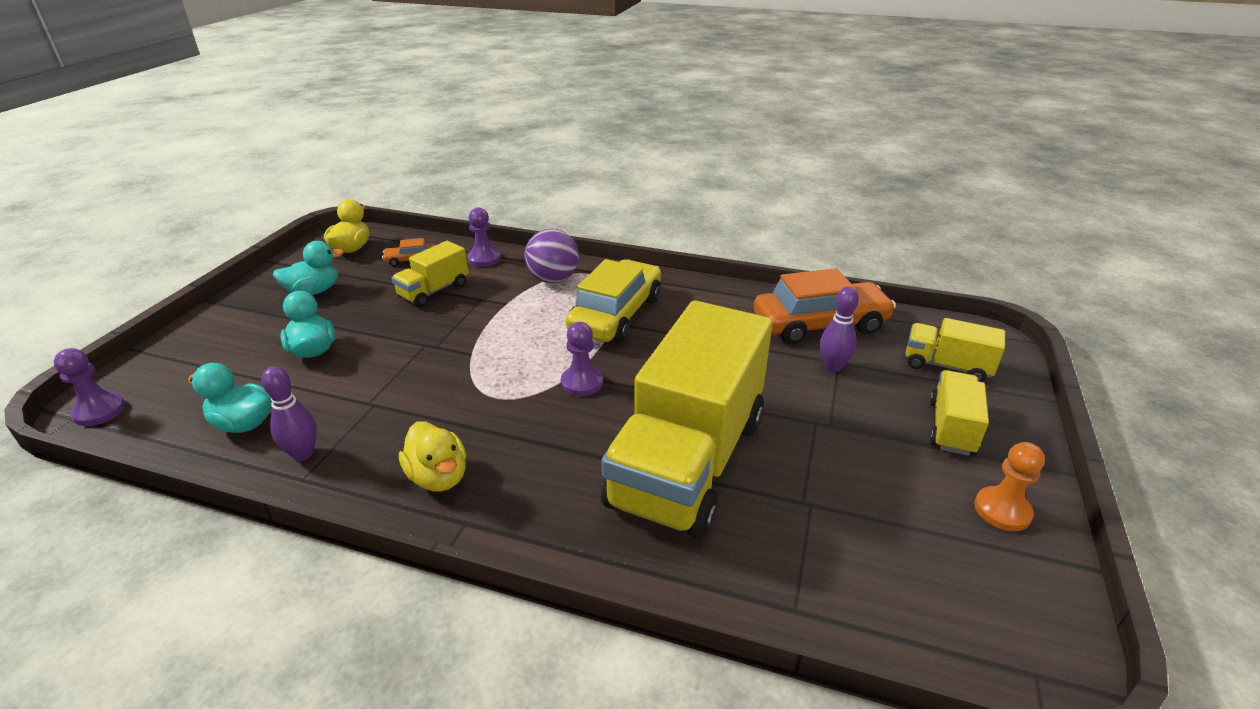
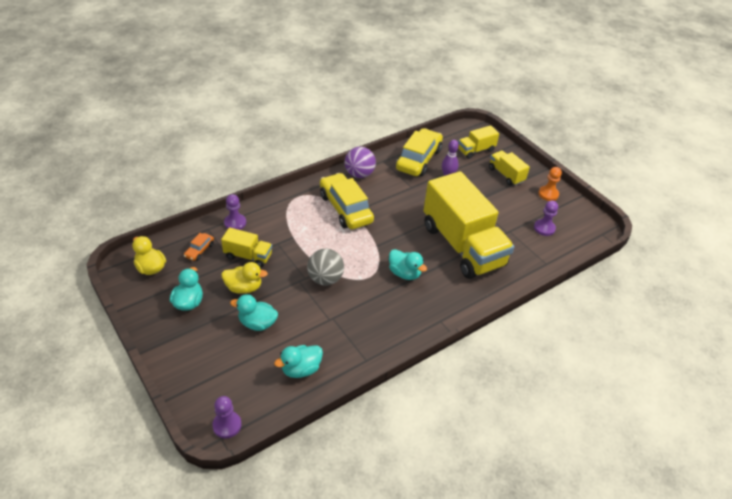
camera: 55 degrees left, 10 degrees up
purple bowling pin [262,366,317,461] -> none
yellow truck [392,241,469,307] -> yellow truck turned 60 degrees counterclockwise [221,227,272,267]
yellow duck [399,421,466,492] -> yellow duck moved to [221,262,268,294]
purple ball [524,229,579,283] -> purple ball moved to [345,147,376,178]
purple pawn [561,322,603,396] -> purple pawn moved to [534,200,558,236]
orange car [754,268,896,344] -> yellow car [396,128,443,176]
none -> grey ball [307,249,344,286]
none -> turquoise duck [389,249,427,280]

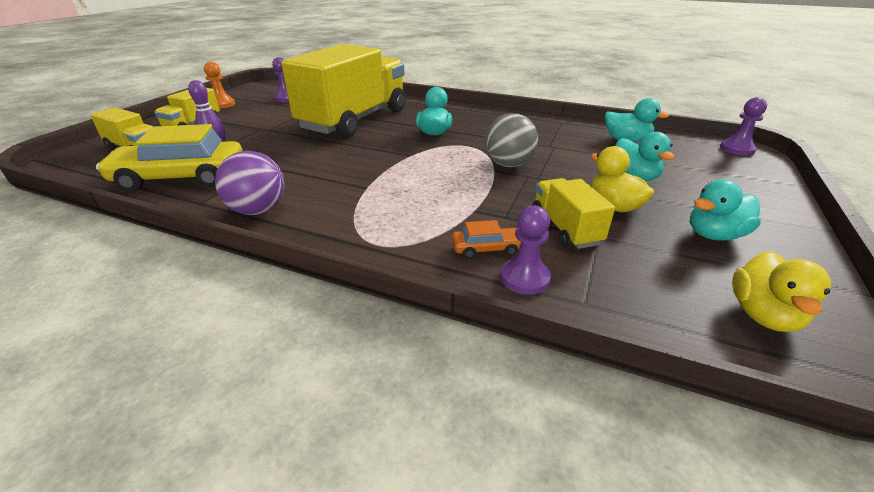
camera: 120 degrees left, 10 degrees down
orange car [184,233,214,261] -> orange car moved to [452,220,521,259]
yellow car [320,173,374,229] -> none

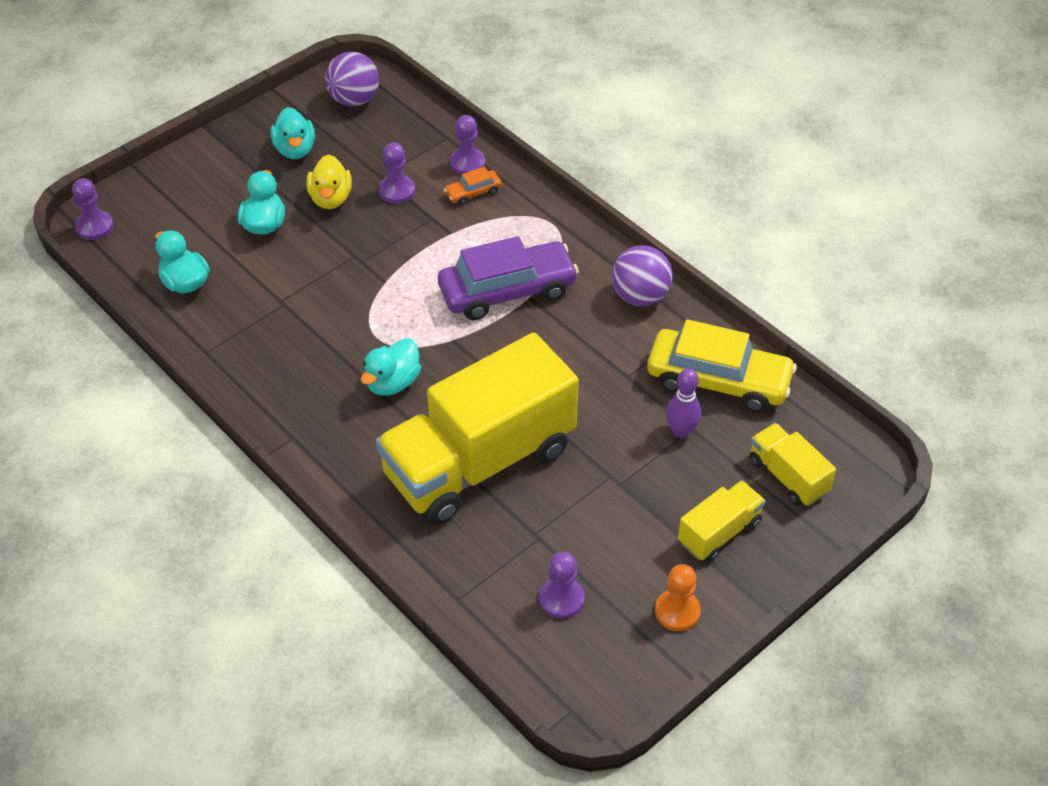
camera: 155 degrees left, 15 degrees up
orange car [452,220,521,259] -> orange car turned 45 degrees counterclockwise [444,167,502,205]
grey ball [485,113,538,168] -> none
yellow truck [533,178,615,249] -> purple pawn [379,142,415,204]
turquoise duck [690,179,761,241] -> turquoise duck turned 75 degrees clockwise [270,107,315,159]
yellow duck [732,251,831,332] -> purple ball [325,52,379,106]
none -> purple car [438,236,579,320]

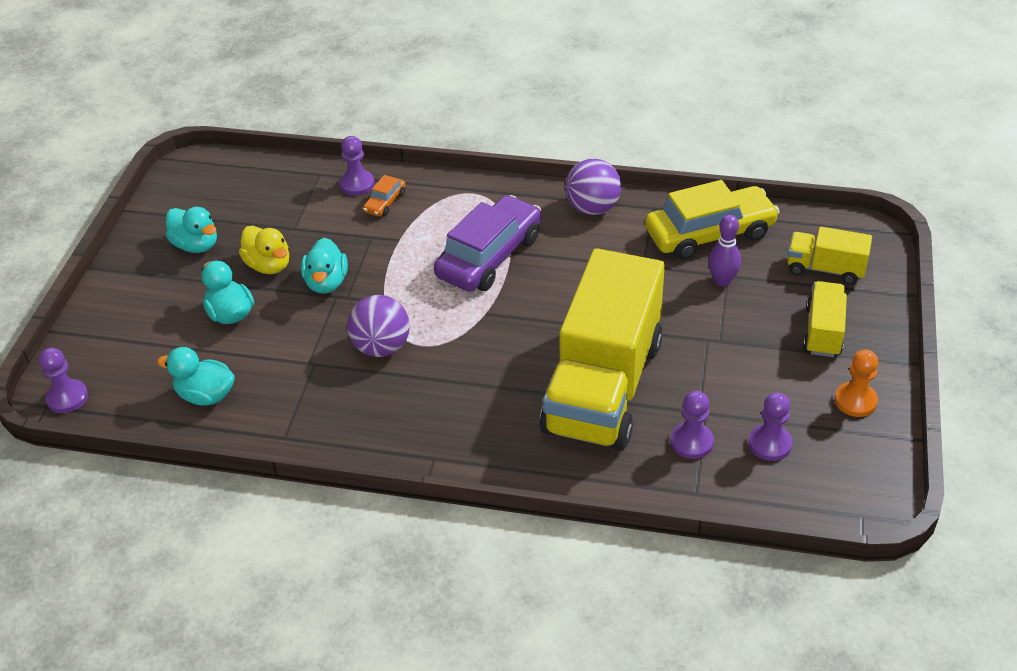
camera: 35 degrees left, 5 degrees down
purple ball [325,52,379,106] -> purple ball moved to [347,295,410,357]
turquoise duck [361,338,421,396] -> turquoise duck moved to [301,238,348,294]
purple pawn [379,142,415,204] -> purple pawn moved to [671,391,714,459]

